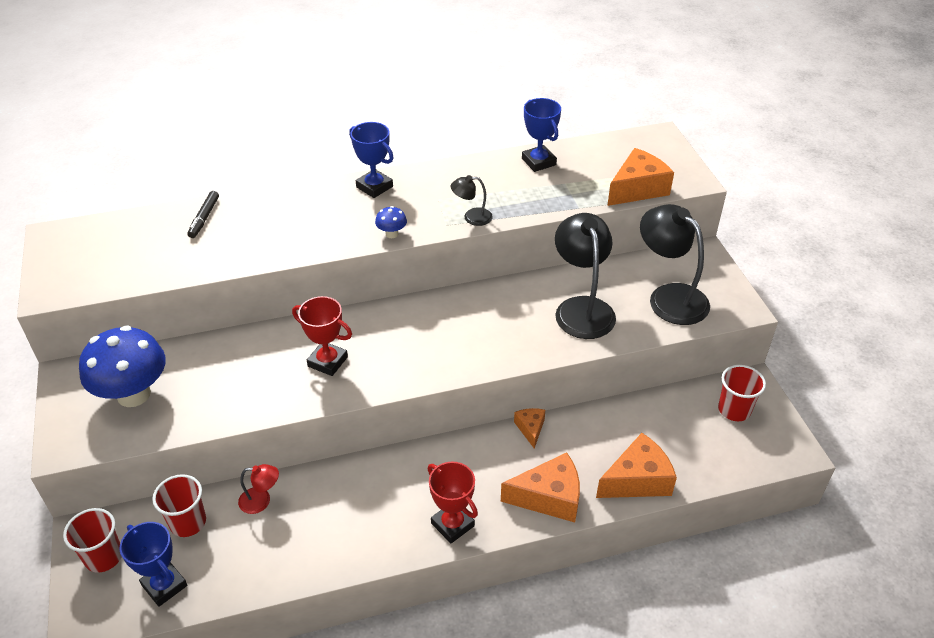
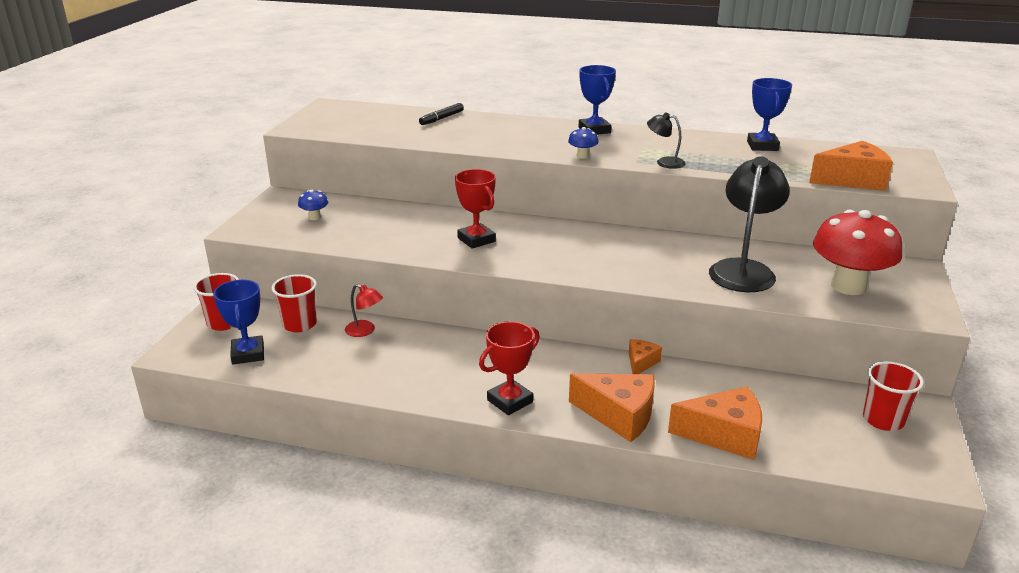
camera: 30 degrees right, 15 degrees down
blue mushroom [79,325,166,407] -> blue mushroom [298,190,328,220], size x0.42
red trophy [428,462,478,543] -> red trophy turned 60 degrees clockwise [479,321,540,415]
black lamp [640,204,710,325] -> red mushroom [813,210,902,295]

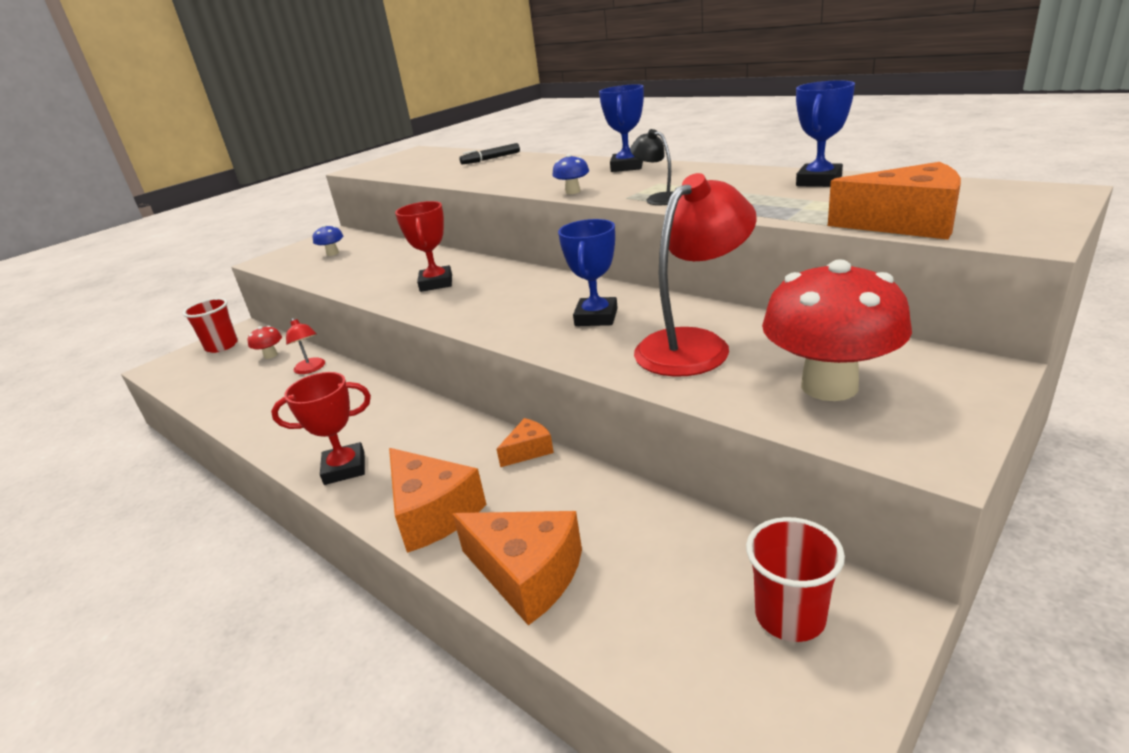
camera: 30 degrees right, 0 degrees up
blue trophy [213,280,264,365] -> blue trophy moved to [558,219,618,326]
red cup [272,274,317,332] -> red mushroom [248,326,282,359]
black lamp [709,156,790,292] -> red lamp [634,173,757,377]

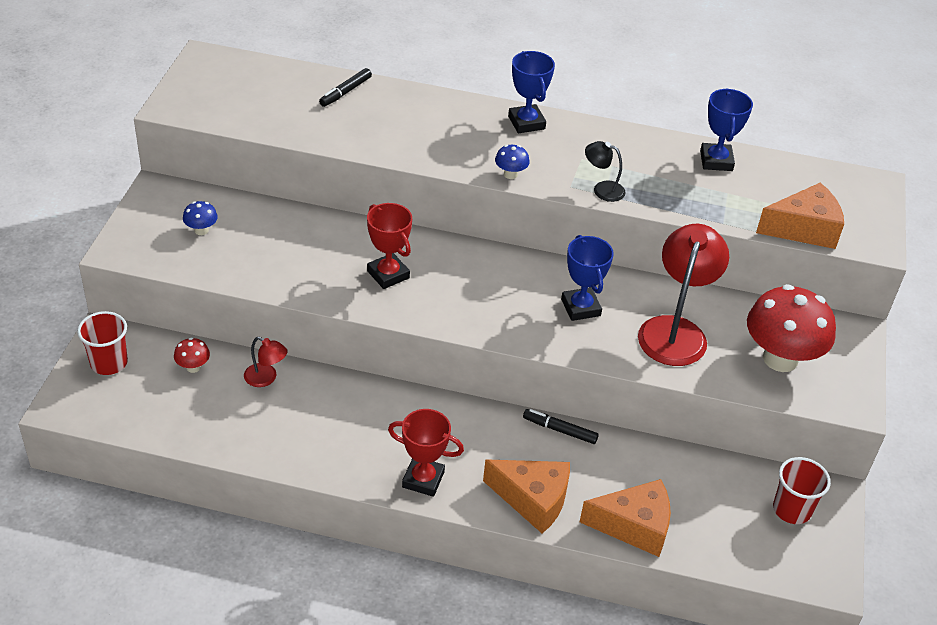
camera: 35 degrees left, 15 degrees up
red trophy [271,372,371,485] -> red trophy turned 60 degrees clockwise [388,409,464,497]
orange cheese [497,418,554,467] -> black marker [523,409,599,444]

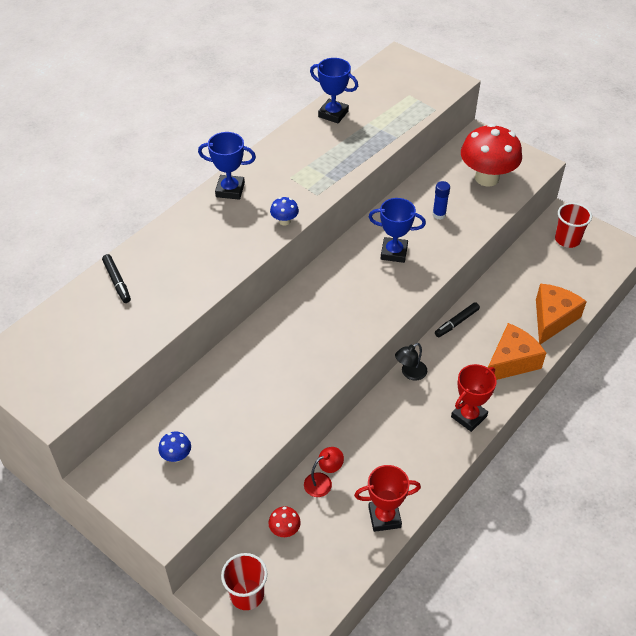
camera: 60 degrees left, 5 degrees up
red trophy [367,203,412,289] -> red trophy moved to [354,465,421,532]
black lamp [585,141,626,202] -> black lamp moved to [395,343,427,380]
red lamp [638,224,729,366] -> blue glue stick [433,181,450,220]
orange cheese [756,183,844,249] -> none

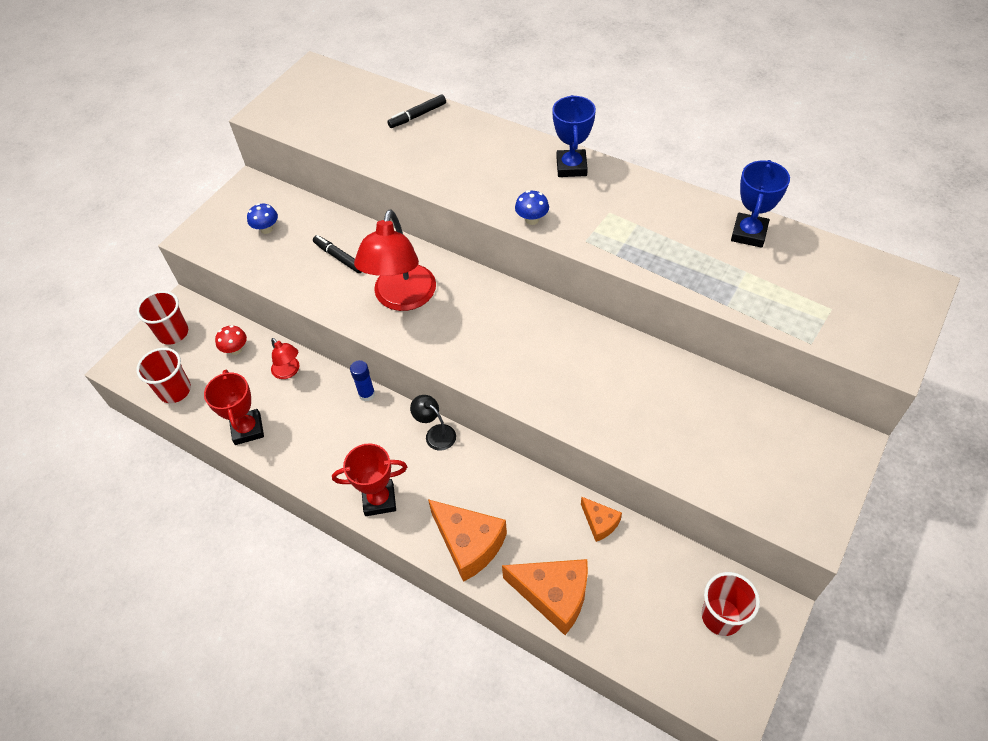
camera: 85 degrees right, 5 degrees up
blue trophy [369,198,426,263] -> none
blue glue stick [433,181,450,220] -> blue glue stick moved to [350,360,375,401]
black marker [435,302,480,337] -> black marker moved to [313,235,361,273]
red trophy [451,364,497,432] -> red trophy turned 45 degrees counterclockwise [332,443,407,516]
red mushroom [461,124,522,187] -> none
none -> red cup [136,348,191,403]
none -> red lamp [354,209,436,311]
none -> orange cheese [581,496,622,542]

